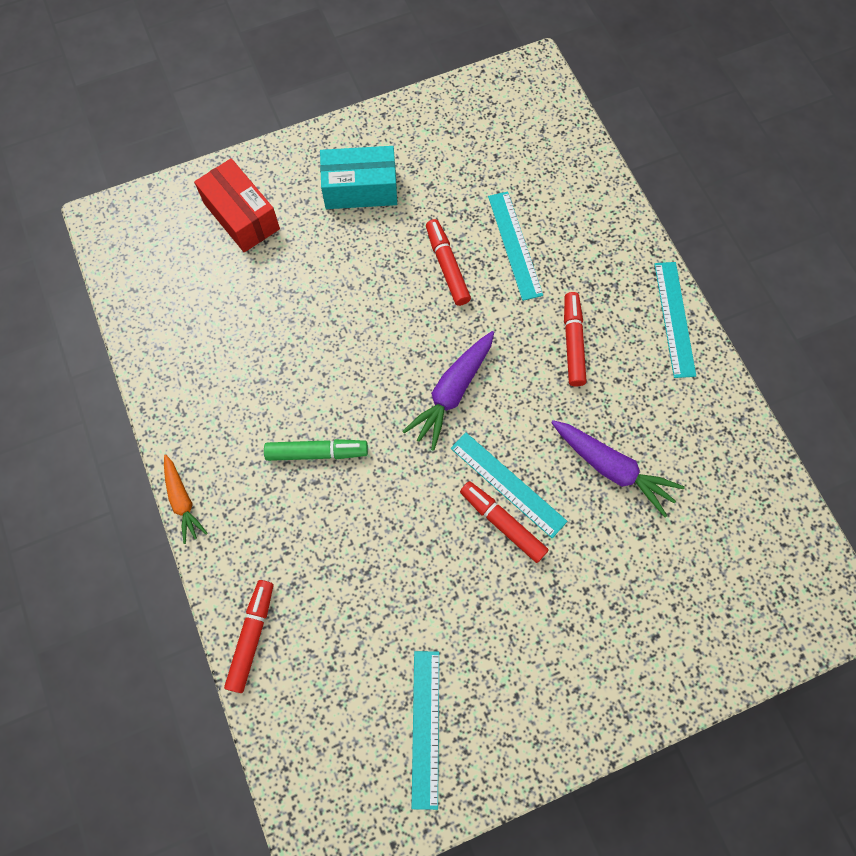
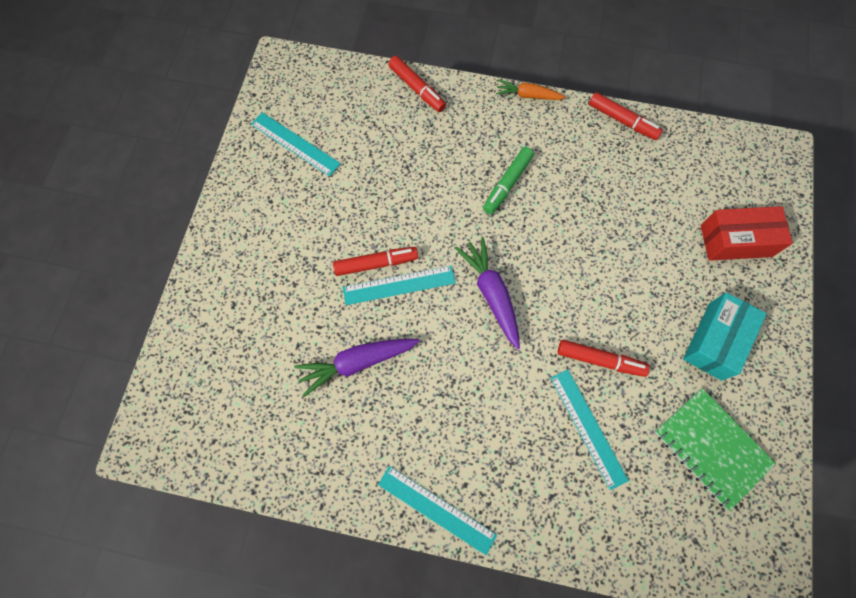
camera: 125 degrees right, 0 degrees up
turquoise ruler [488,191,543,301] -> turquoise ruler turned 45 degrees clockwise [550,369,629,490]
red marker [564,292,587,386] -> red marker moved to [589,92,663,140]
none -> green notebook [655,388,776,511]

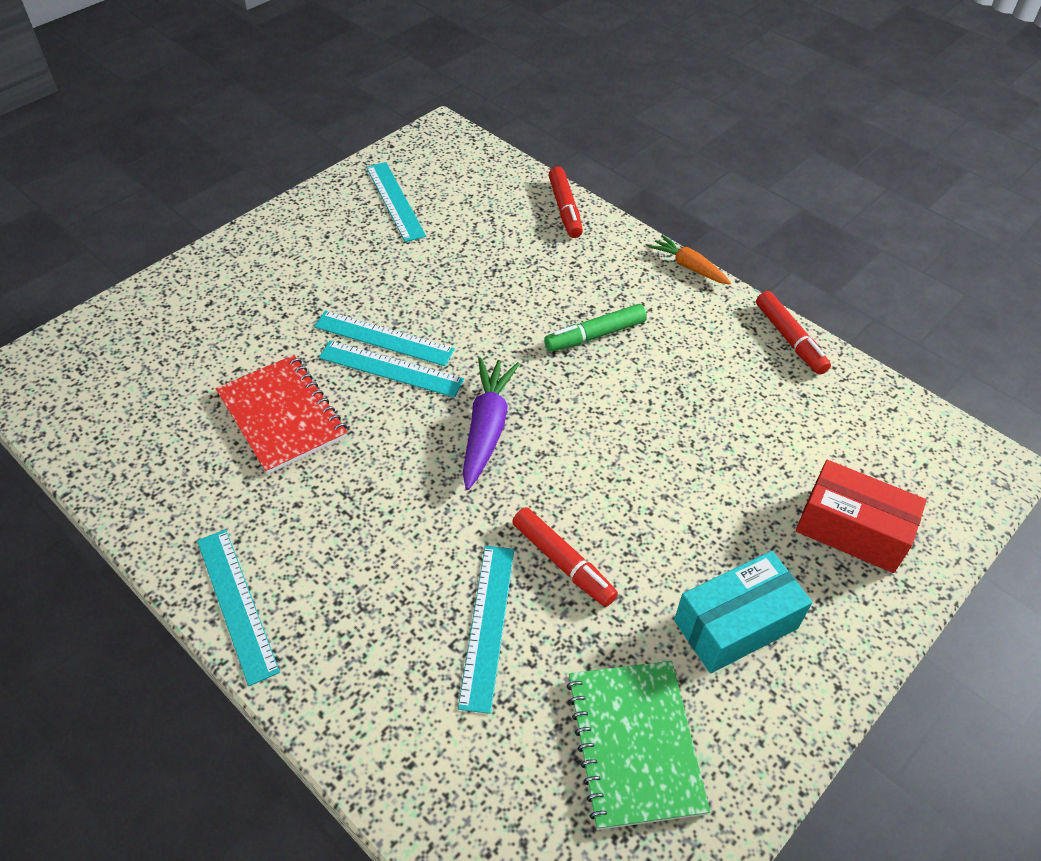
camera: 30 degrees right, 20 degrees down
purple carrot [294,339,420,397] -> red notebook [216,355,348,475]
red marker [333,247,418,276] -> turquoise ruler [314,310,455,366]

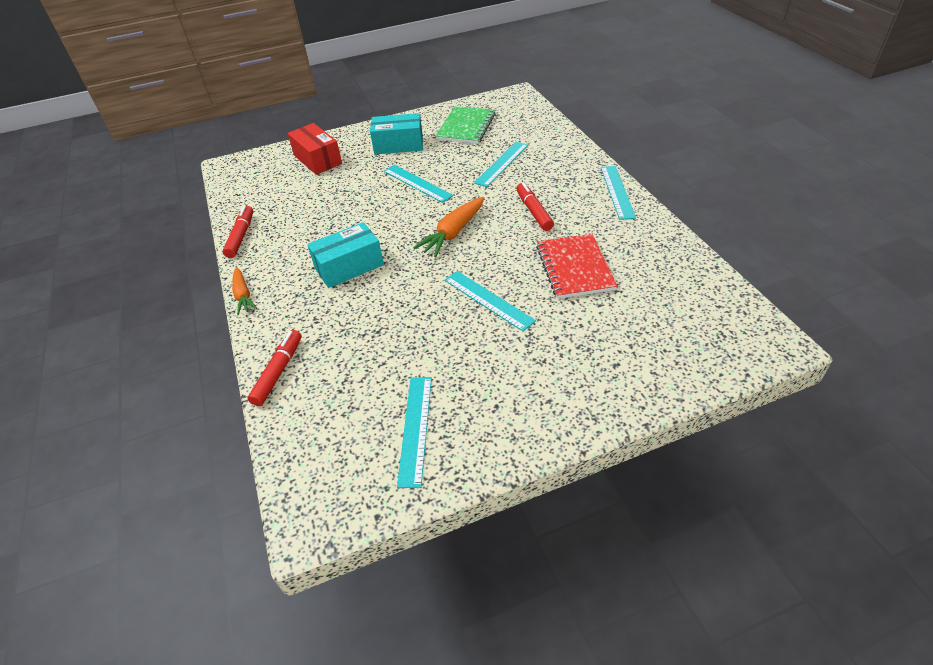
camera: 150 degrees left, 5 degrees down
turquoise ruler [319,341,464,398] -> turquoise ruler moved to [384,165,453,203]
purple carrot [463,357,520,490] -> orange carrot [413,197,484,257]
red marker [512,507,618,607] -> red marker moved to [517,182,554,231]
green marker [544,304,647,352] -> turquoise box [307,222,384,288]

